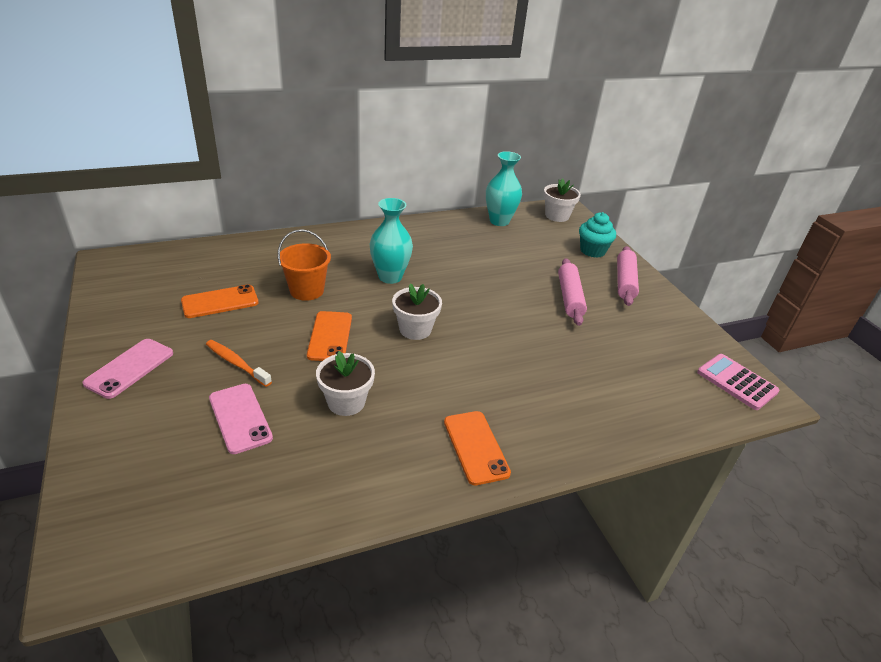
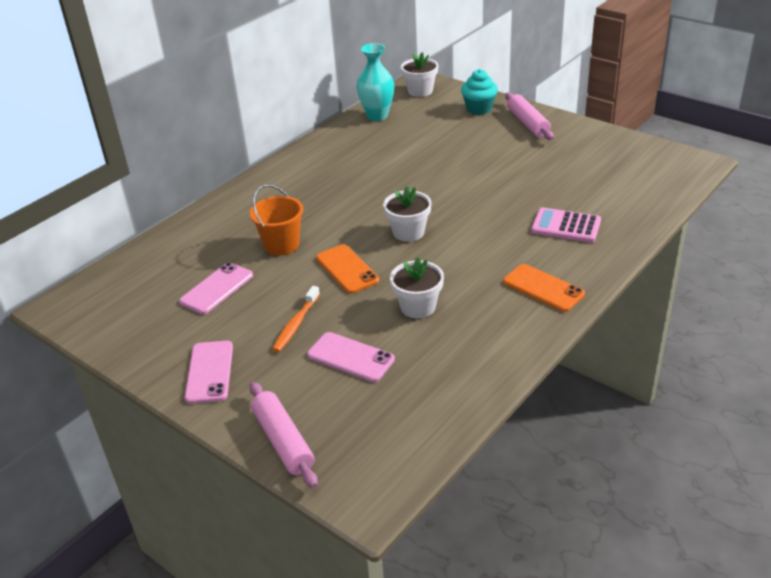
camera: 25 degrees left, 0 degrees up
orange phone [181,284,259,318] -> pink phone [179,262,253,314]
orange toothbrush [206,340,272,387] -> orange toothbrush turned 75 degrees counterclockwise [272,286,320,352]
turquoise vase [370,198,413,284] -> none
pink rolling pin [558,258,587,326] -> pink rolling pin moved to [250,382,318,488]
pink calculator [697,354,780,410] -> pink calculator moved to [531,207,601,243]

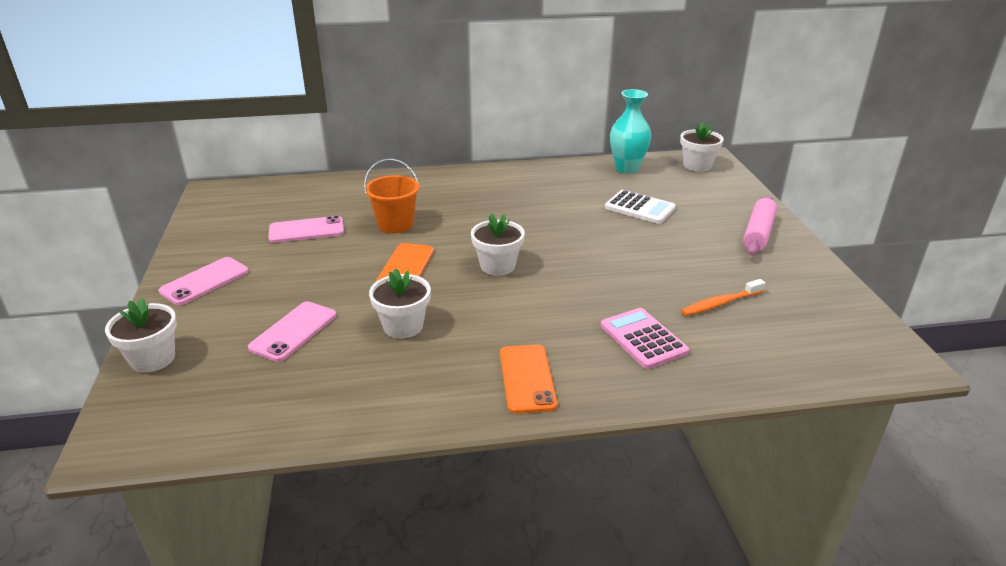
camera: 40 degrees right, 5 degrees down
pink rolling pin [250,382,318,488] -> white flower pot [105,297,177,373]
orange toothbrush [272,286,320,352] -> orange toothbrush moved to [681,279,765,316]
pink phone [307,332,395,382] -> pink phone turned 45 degrees clockwise [248,301,336,362]
turquoise cupcake [461,69,498,115] -> none
none -> white calculator [605,190,676,224]

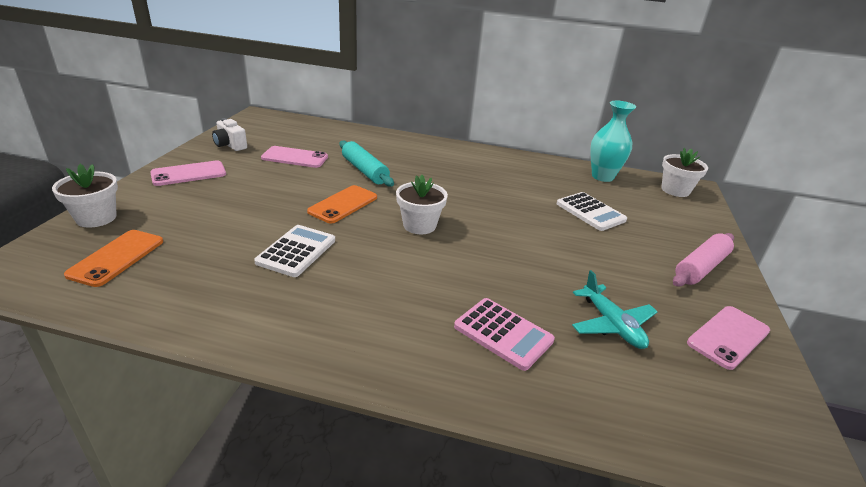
camera: 20 degrees right, 0 degrees up
pink phone [248,301,336,362] -> pink phone moved to [687,306,770,370]
orange bucket [364,159,420,234] -> turquoise rolling pin [339,141,394,187]
white flower pot [369,268,431,339] -> white calculator [254,225,335,277]
orange phone [500,345,558,414] -> orange phone moved to [64,230,163,287]
pink calculator [601,308,689,369] -> pink calculator turned 135 degrees clockwise [454,298,555,371]
orange toothbrush [681,279,765,316] -> turquoise plane [572,270,658,349]
none -> white camera [212,118,247,151]

